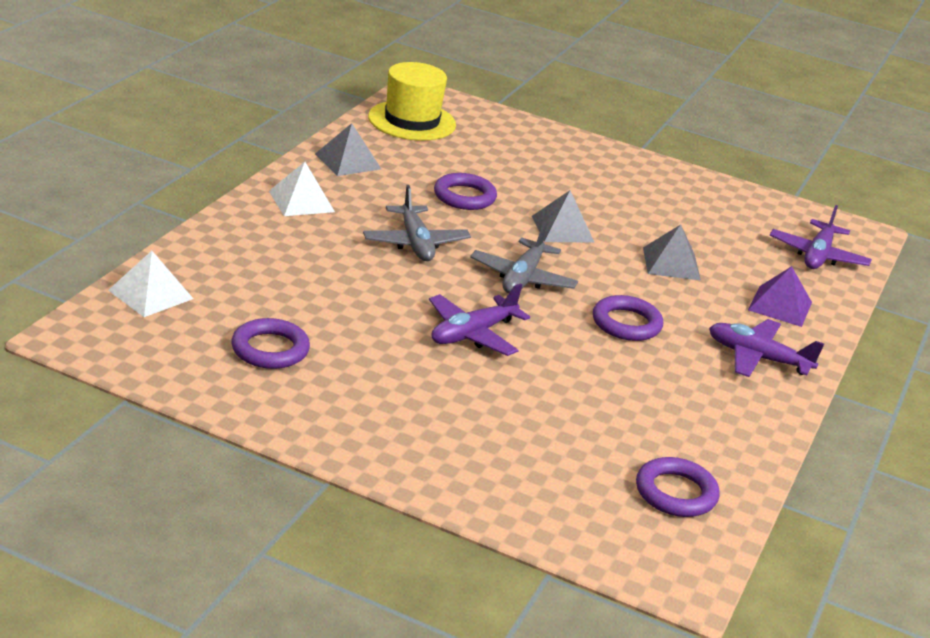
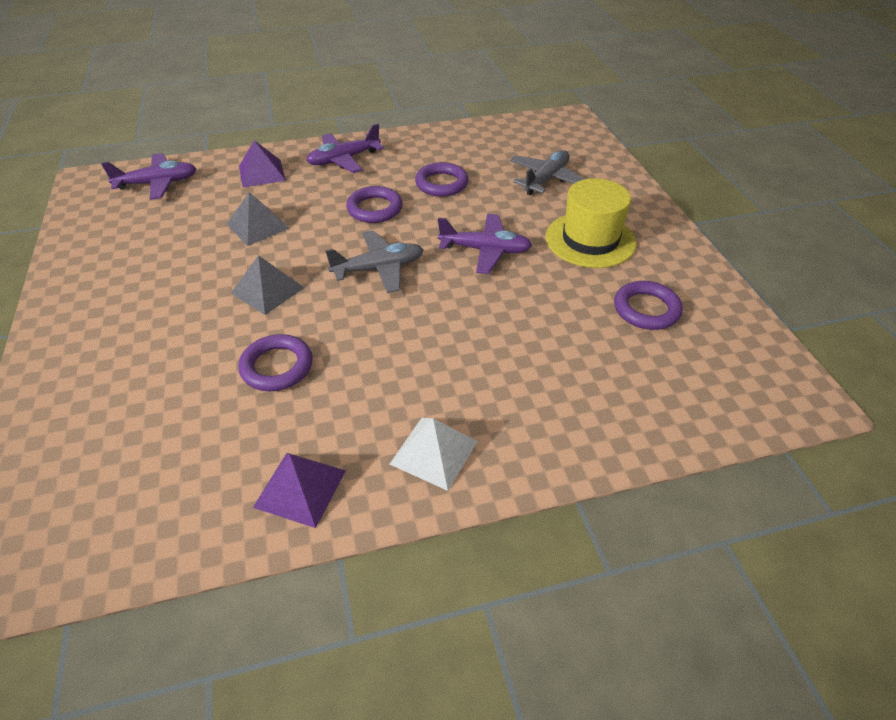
camera: 125 degrees left, 15 degrees up
white pyramid [108,251,193,317] -> none
grey pyramid [315,123,381,176] -> purple pyramid [253,453,346,528]
grey plane [363,185,471,261] -> grey plane moved to [510,150,584,195]
yellow hat [368,62,456,141] -> yellow hat moved to [546,178,636,268]
purple ring [636,457,720,517] -> purple ring moved to [415,162,469,197]
purple plane [709,319,824,377] -> purple plane turned 75 degrees clockwise [306,124,384,173]

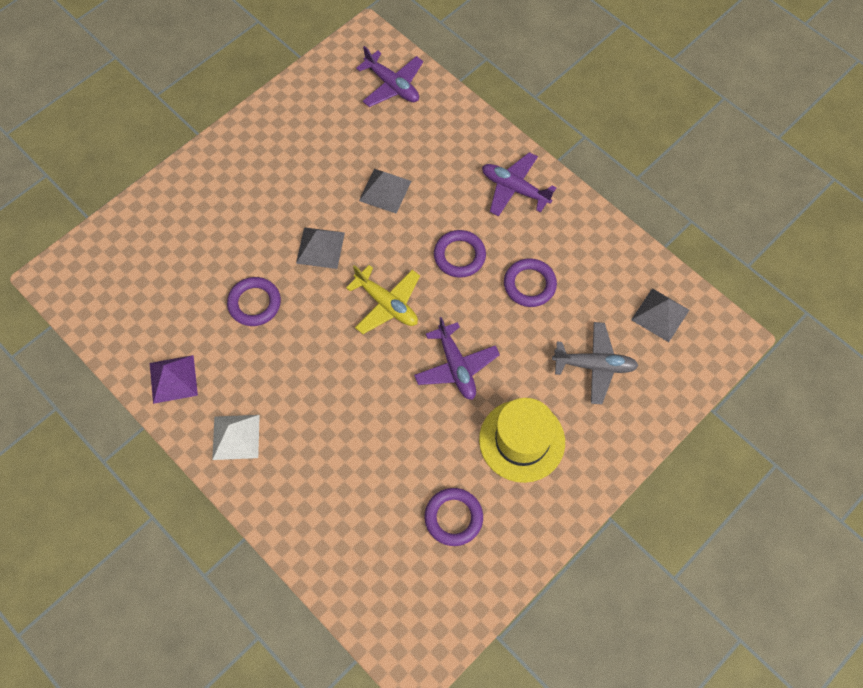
camera: 60 degrees right, 20 degrees up
purple pyramid [239,140,286,188] -> none
grey plane [325,230,423,293] -> yellow plane [346,265,420,334]
none -> grey pyramid [631,288,689,342]

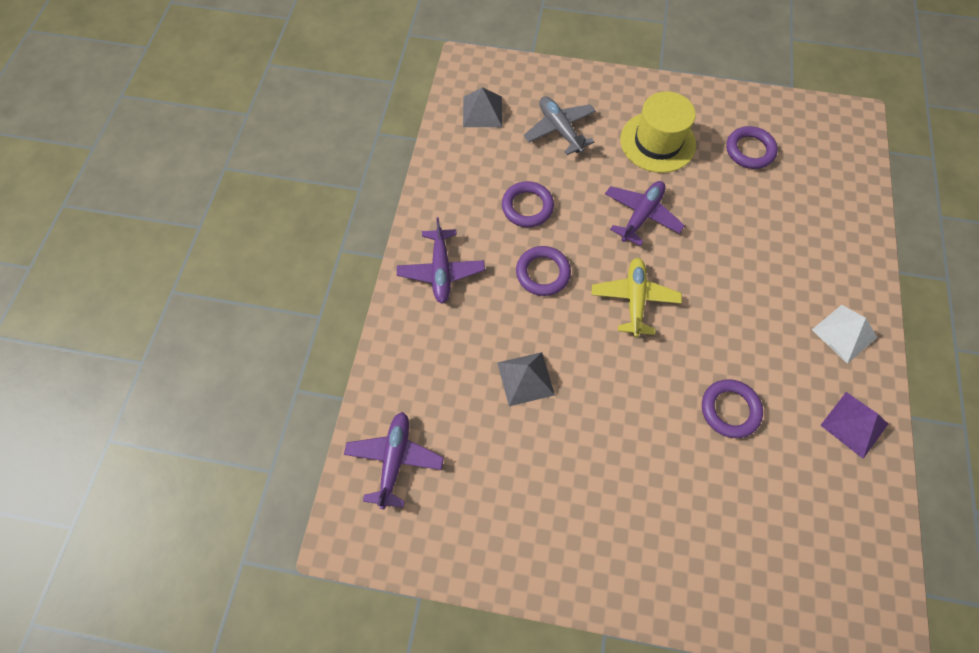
camera: 125 degrees left, 0 degrees up
grey pyramid [296,227,345,269] -> none

